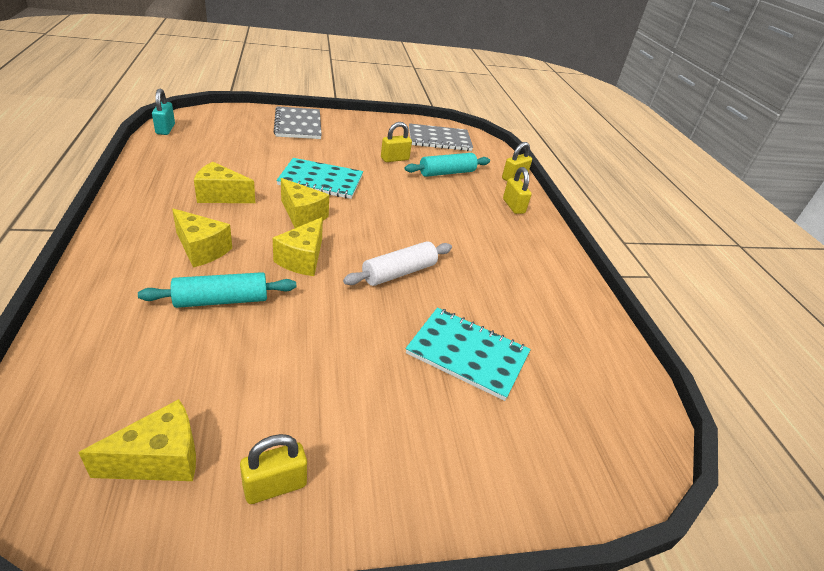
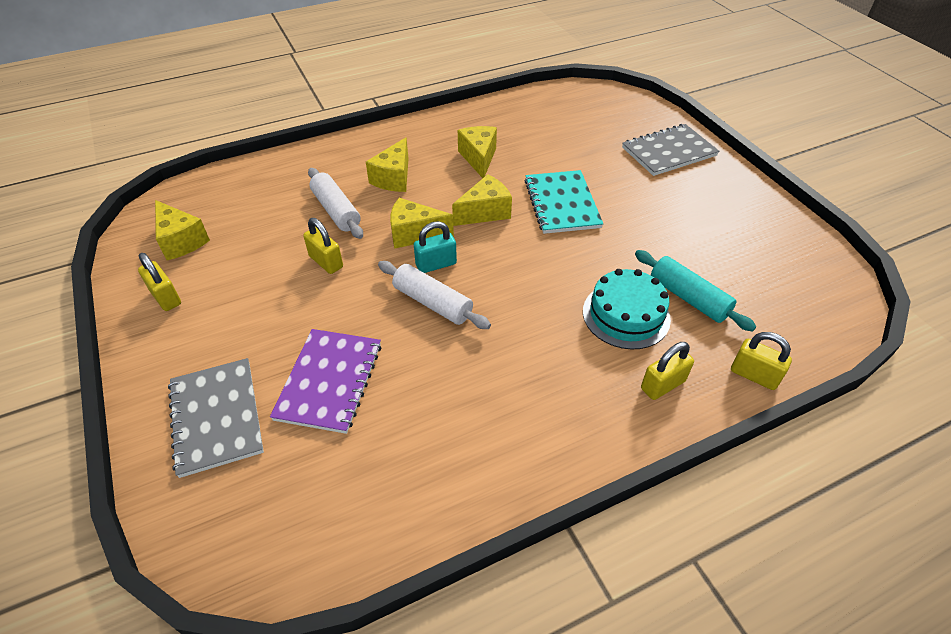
camera: 80 degrees right, 10 degrees up
turquoise rolling pin [138,272,296,308] -> white rolling pin [308,168,363,239]
turquoise padlock [152,88,175,135] -> turquoise padlock moved to [414,221,457,273]
yellow cheese [281,178,329,228] -> yellow cheese turned 150 degrees counterclockwise [452,174,512,226]
yellow padlock [381,122,412,162] -> yellow padlock moved to [303,218,343,274]
turquoise notebook [406,307,531,401] -> purple notebook [270,329,381,434]
grey notebook [409,123,473,151] -> grey notebook moved to [168,358,264,478]
none -> turquoise cake [583,269,671,350]

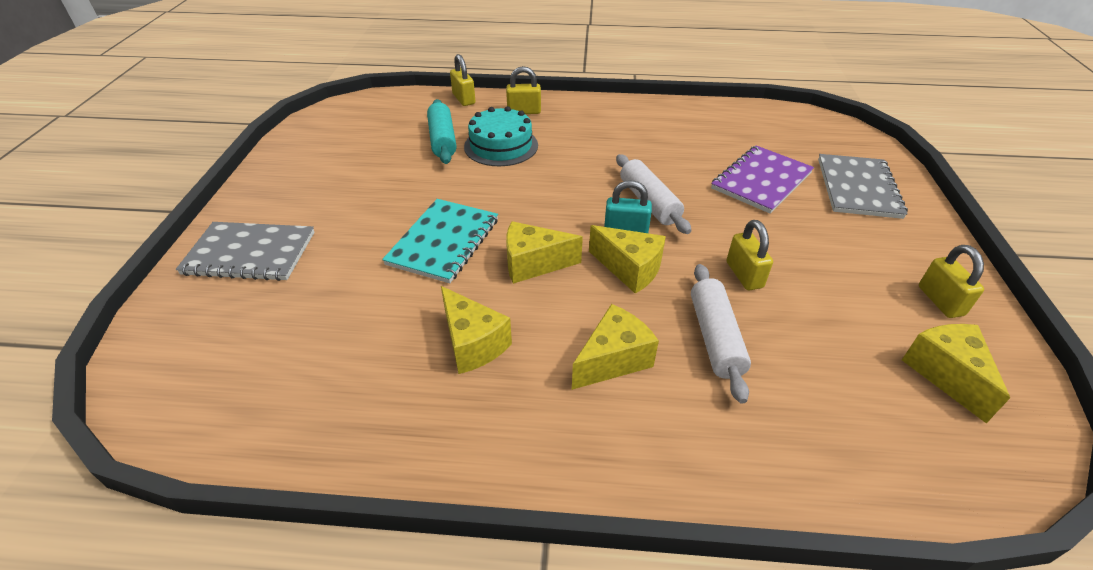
camera: 150 degrees left, 5 degrees down
yellow cheese [458,126,497,178] -> yellow cheese turned 60 degrees counterclockwise [441,286,512,374]

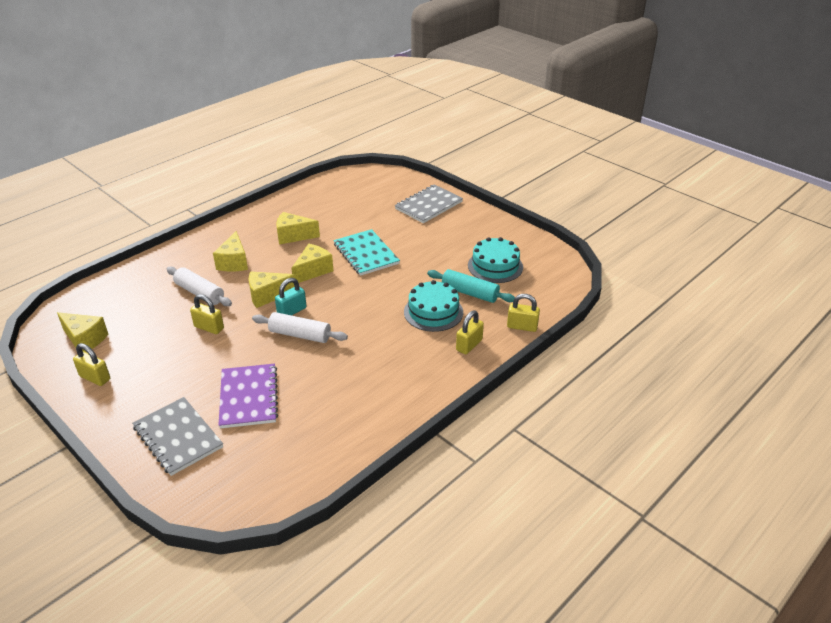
camera: 130 degrees right, 5 degrees down
none -> turquoise cake [468,237,523,283]

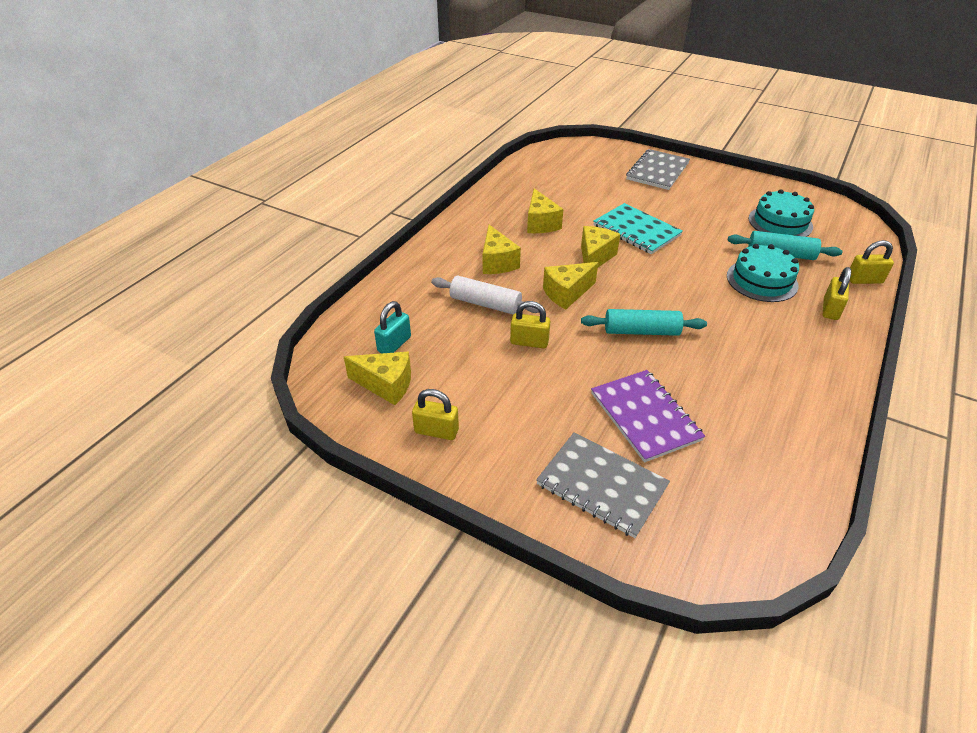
camera: 15 degrees left, 5 degrees up
white rolling pin [252,312,348,343] -> turquoise rolling pin [581,309,707,336]
turquoise padlock [275,278,306,315] -> turquoise padlock moved to [374,301,411,353]
yellow cheese [276,212,320,244] -> yellow cheese turned 90 degrees counterclockwise [527,188,563,233]

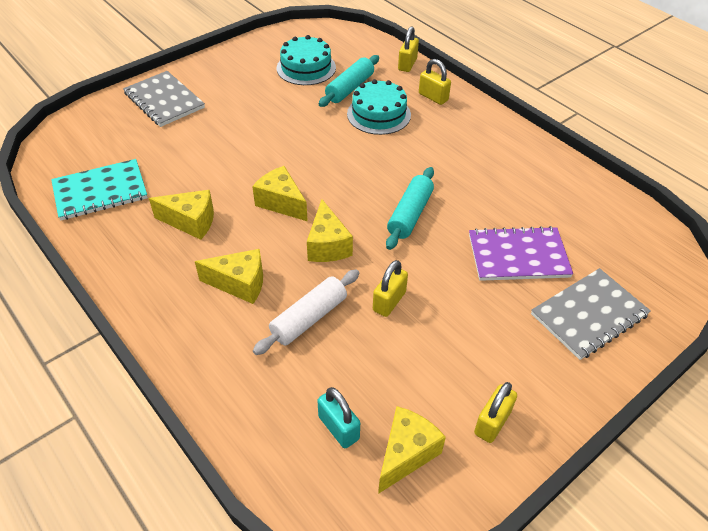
camera: 70 degrees left, 5 degrees up
turquoise notebook [594,203,683,254] -> turquoise notebook moved to [51,159,148,220]

